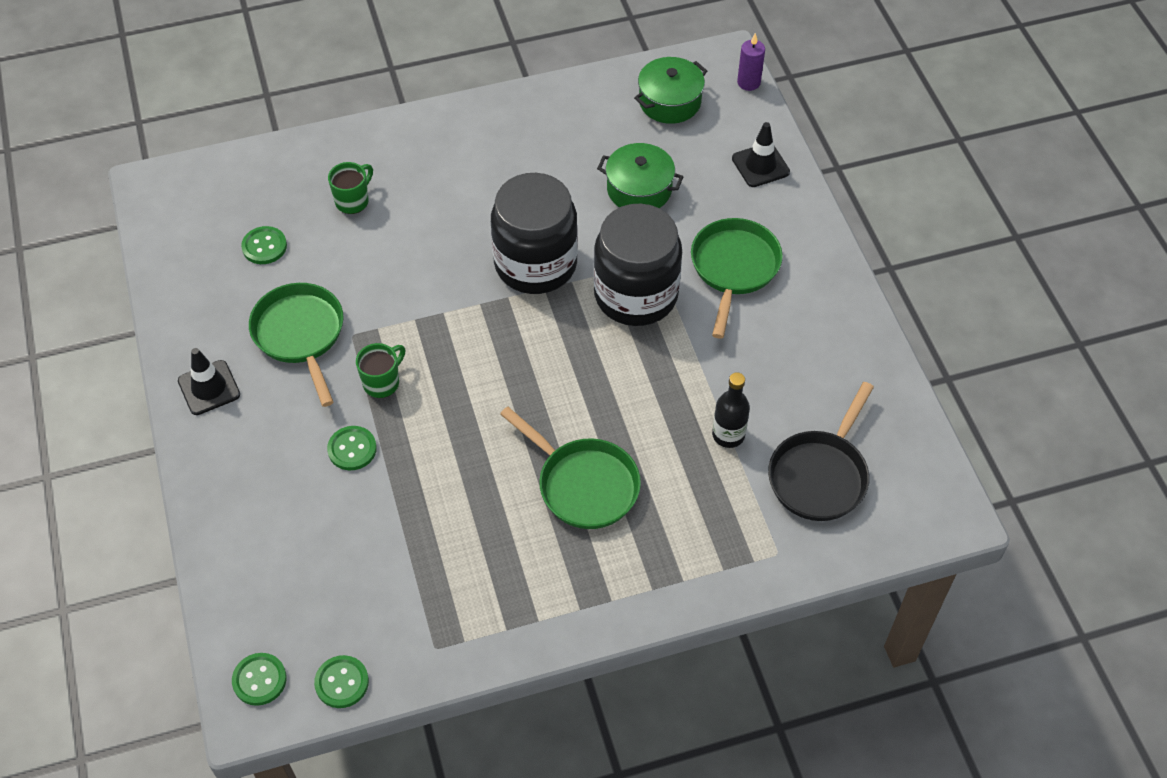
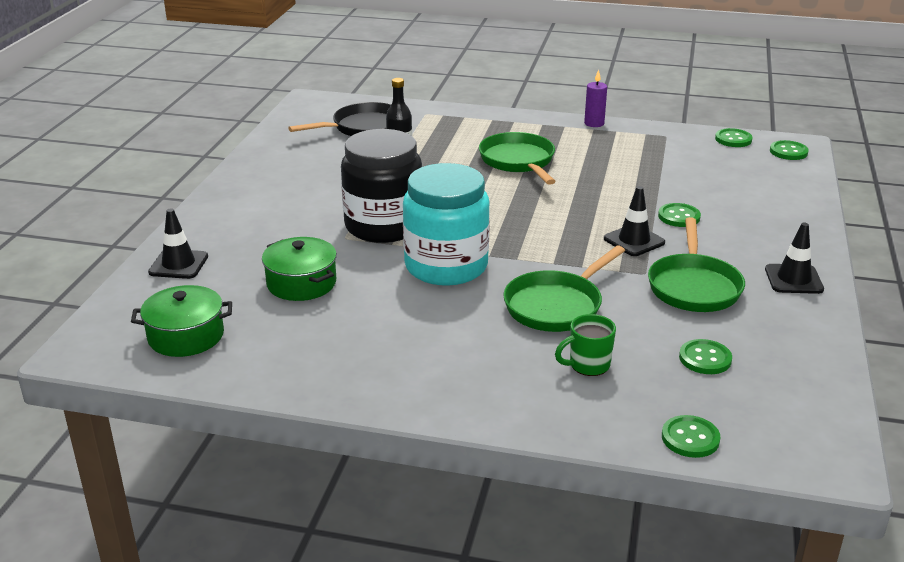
camera: 150 degrees left, 25 degrees down
green mug [356,343,406,398] -> black traffic cone [604,186,665,256]
black jar [491,173,578,294] -> turquoise jar [403,163,490,286]
green pan [691,218,783,339] -> green pan moved to [503,246,625,332]
purple candle [737,33,765,91] -> purple candle moved to [584,69,607,127]
none -> green button [662,415,720,458]

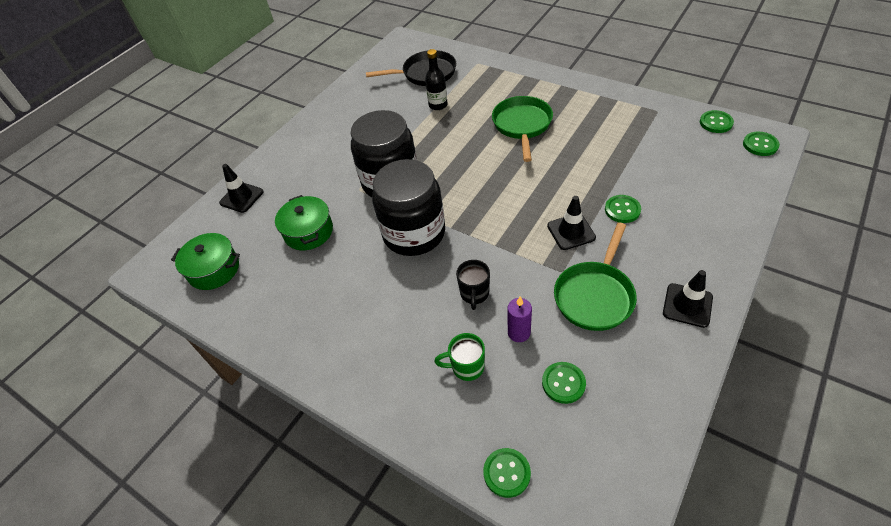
camera: 25 degrees right, 20 degrees up
turquoise jar [403,163,490,286] -> black jar [372,159,445,256]
green pan [503,246,625,332] -> black mug [456,260,490,310]
purple candle [584,69,607,127] -> purple candle moved to [508,297,532,342]

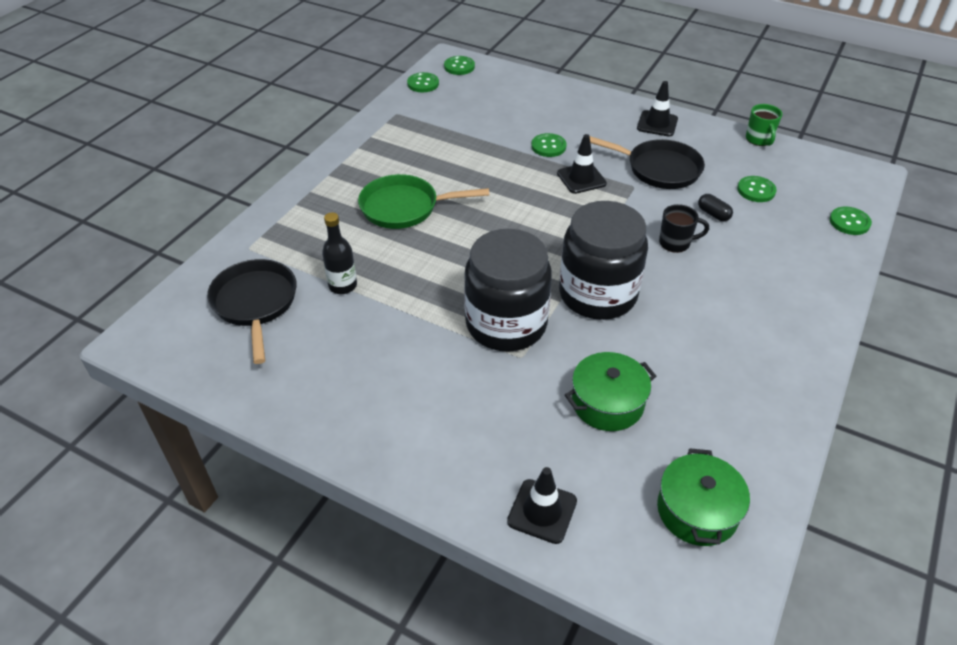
camera: 100 degrees left, 5 degrees down
green mug [434,333,485,381] -> green mug moved to [746,104,782,146]
purple candle [508,297,532,342] -> black capsule [698,194,733,221]
green pan [554,222,637,331] -> black pan [590,136,705,189]

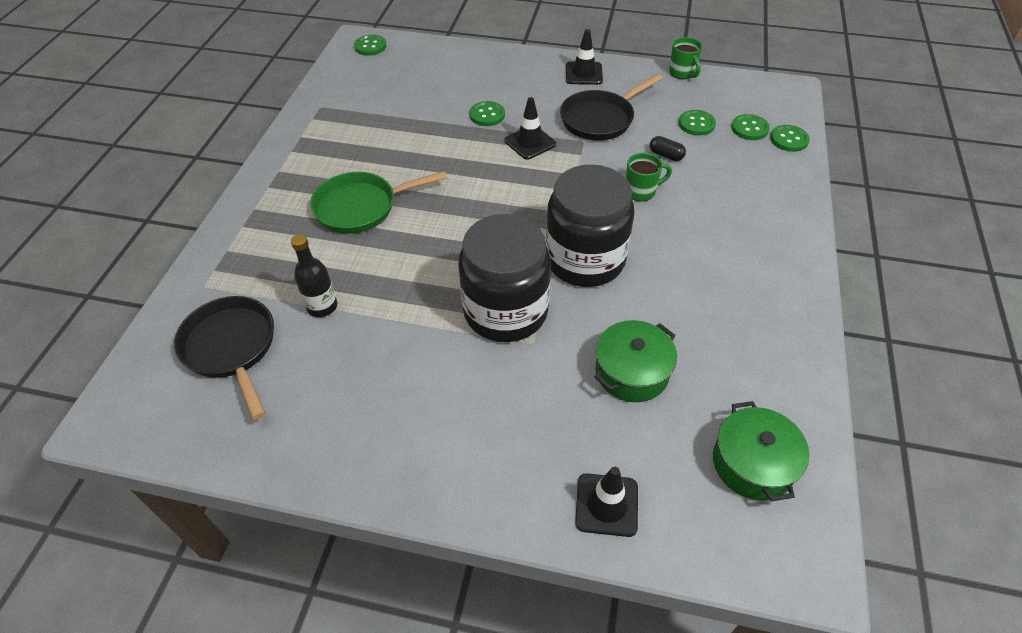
camera: 15 degrees left, 5 degrees up
green button [407,72,439,92] -> green button moved to [731,114,770,140]
black pan [590,136,705,189] -> black pan turned 135 degrees clockwise [560,74,663,141]
black mug [659,204,709,253] -> green mug [626,153,672,202]

